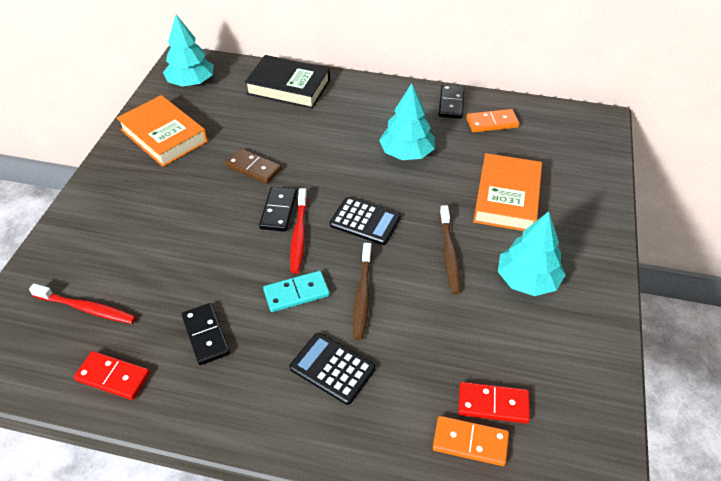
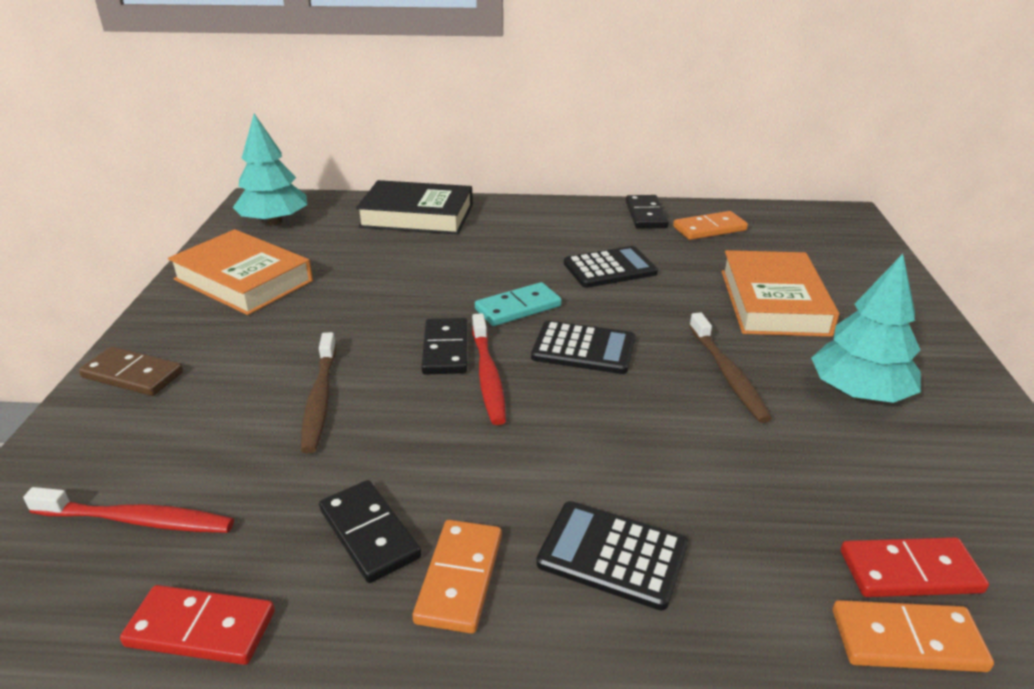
camera: 10 degrees left, 15 degrees down
brown domino [225,148,281,184] -> brown domino moved to [79,346,183,396]
turquoise domino [263,271,330,312] -> turquoise domino moved to [475,282,562,326]
brown toothbrush [353,243,372,340] -> brown toothbrush moved to [301,332,336,453]
turquoise tree [379,83,435,160] -> black calculator [564,246,658,288]
none -> orange domino [412,520,502,634]

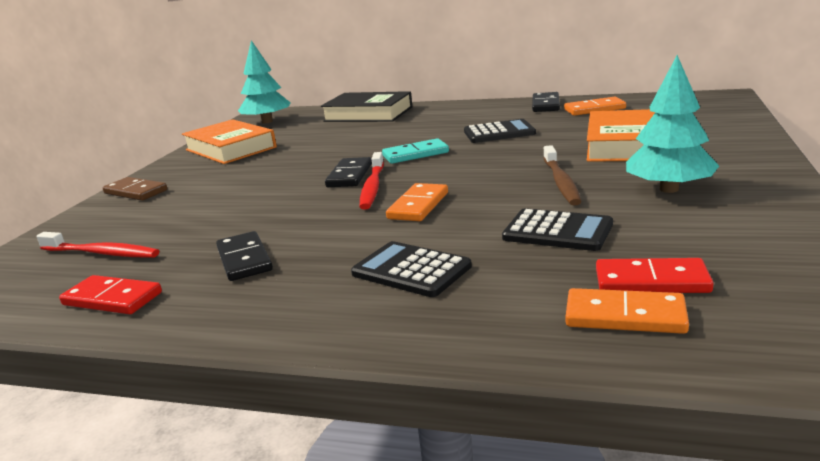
camera: 15 degrees right, 10 degrees down
brown toothbrush [301,332,336,453] -> none
orange domino [412,520,502,634] -> orange domino moved to [386,183,448,221]
black calculator [531,320,635,374] -> black calculator moved to [502,208,613,251]

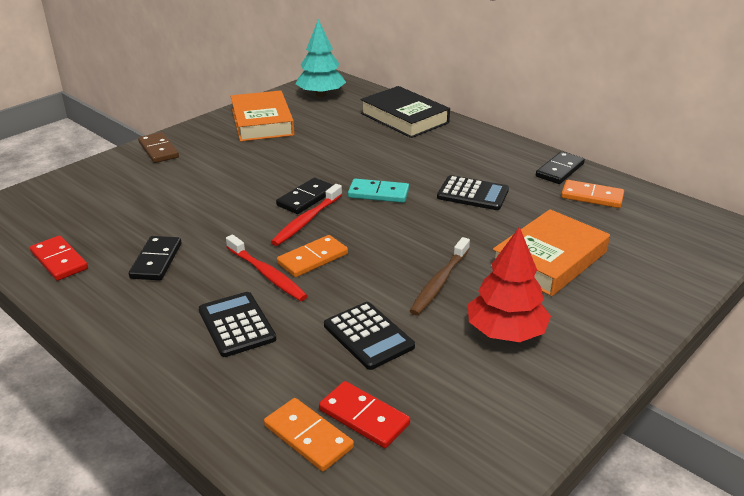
camera: 25 degrees right, 10 degrees up
red toothbrush [36,232,159,258] -> red toothbrush moved to [226,234,308,301]
turquoise tree [626,55,719,193] -> red tree [468,227,551,342]

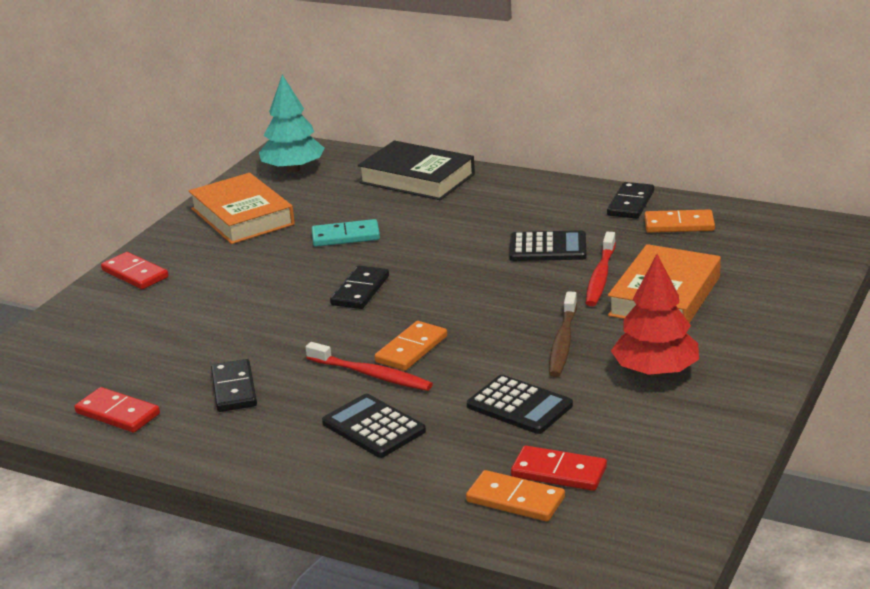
camera: 15 degrees left, 5 degrees down
brown domino [138,132,179,163] -> red domino [101,252,168,289]
red toothbrush [271,184,342,246] -> red toothbrush moved to [586,232,616,306]
turquoise domino [348,179,409,203] -> turquoise domino moved to [312,219,380,247]

